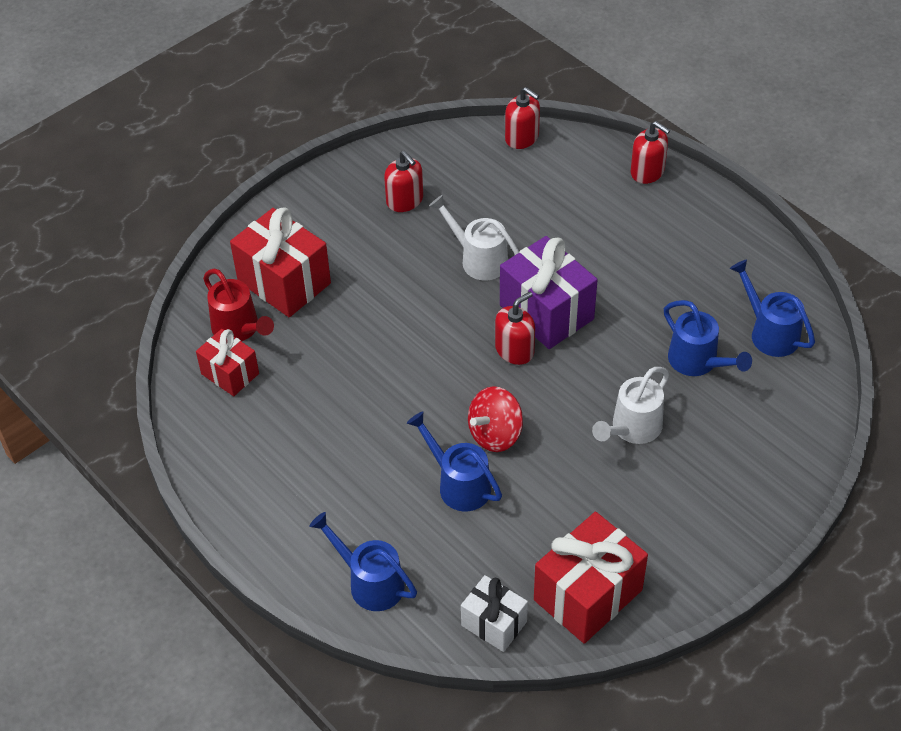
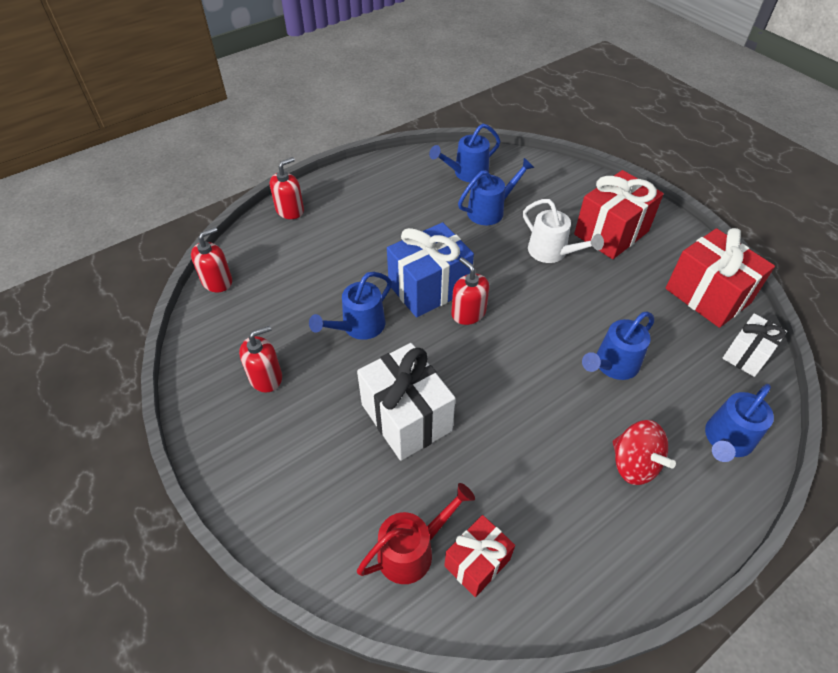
camera: 85 degrees left, 0 degrees up
red gift [230,207,331,317] -> red gift moved to [574,170,664,259]
white watering can [429,195,519,281] -> blue watering can [309,272,392,340]
red spinning top [468,386,523,452] -> red spinning top moved to [613,420,676,485]
purple gift [500,236,598,349] -> blue gift [387,222,474,318]
none -> white gift [357,343,455,461]

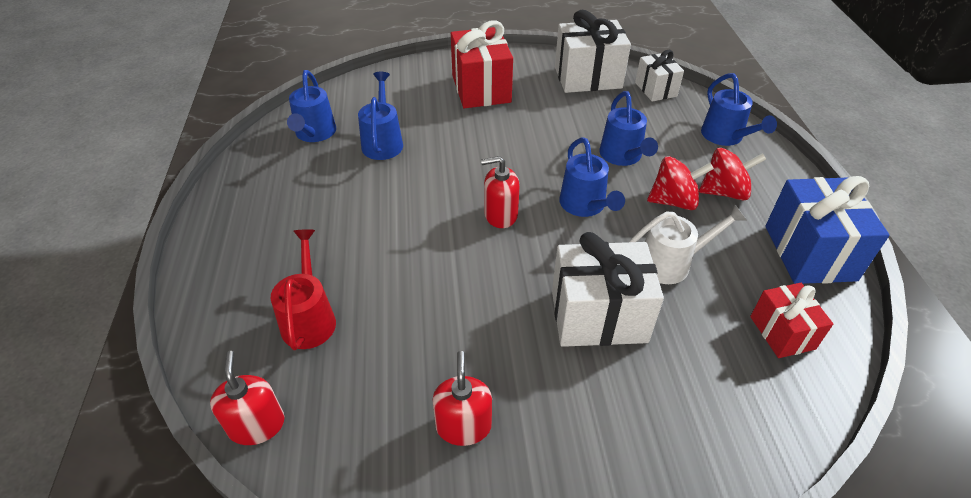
camera: 60 degrees left, 5 degrees down
red soap dispenser [270,157,304,219] -> none
blue watering can [309,272,392,340] -> blue watering can moved to [559,137,625,217]
red watering can [357,483,475,584] -> red watering can moved to [271,229,336,350]
blue gift [387,222,474,318] -> blue gift moved to [765,176,889,284]
white watering can [523,199,604,263] -> white watering can moved to [629,204,747,284]
red gift [666,228,775,328] -> white gift [555,10,631,93]
none -> red spinning top [647,156,714,210]

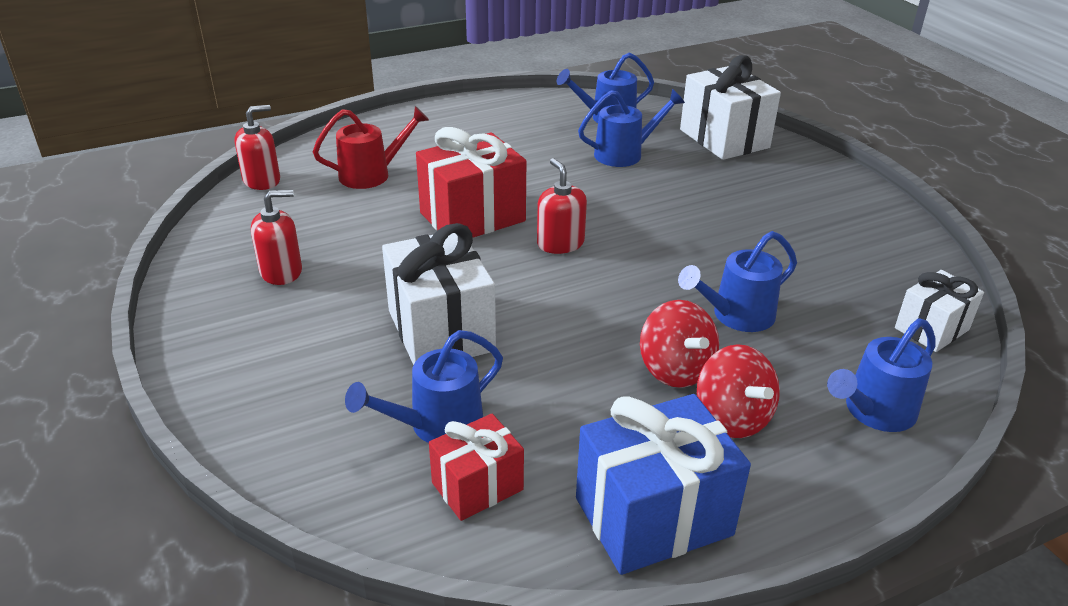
camera: 70 degrees right, 10 degrees down
red gift [451,21,513,108] -> red gift moved to [416,127,526,238]
white gift [555,10,631,93] -> white gift moved to [680,55,781,160]
blue watering can [559,137,625,217] -> blue watering can moved to [345,330,503,443]
white watering can [629,204,747,284] -> none

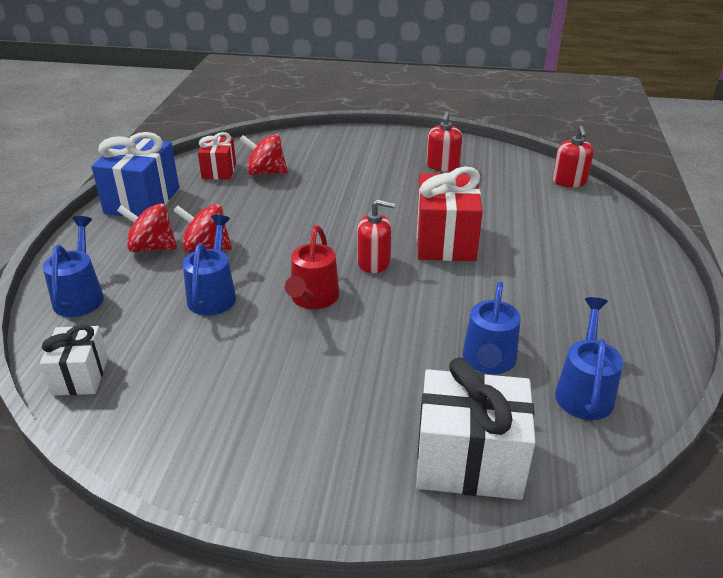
camera: 125 degrees right, 0 degrees up
red watering can [313,106,429,189] -> red watering can moved to [285,225,339,309]
blue watering can [345,330,503,443] -> red spinning top [239,134,288,175]
white gift [382,223,496,365] -> none

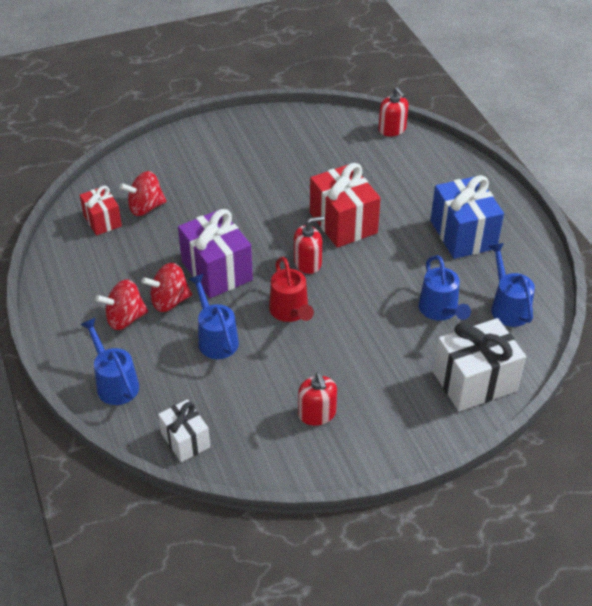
camera: 30 degrees left, 10 degrees up
blue gift [92,132,179,217] -> blue gift moved to [431,175,504,259]
red soap dispenser [427,111,462,171] -> red soap dispenser moved to [298,372,337,426]
none -> purple gift [178,209,253,298]

